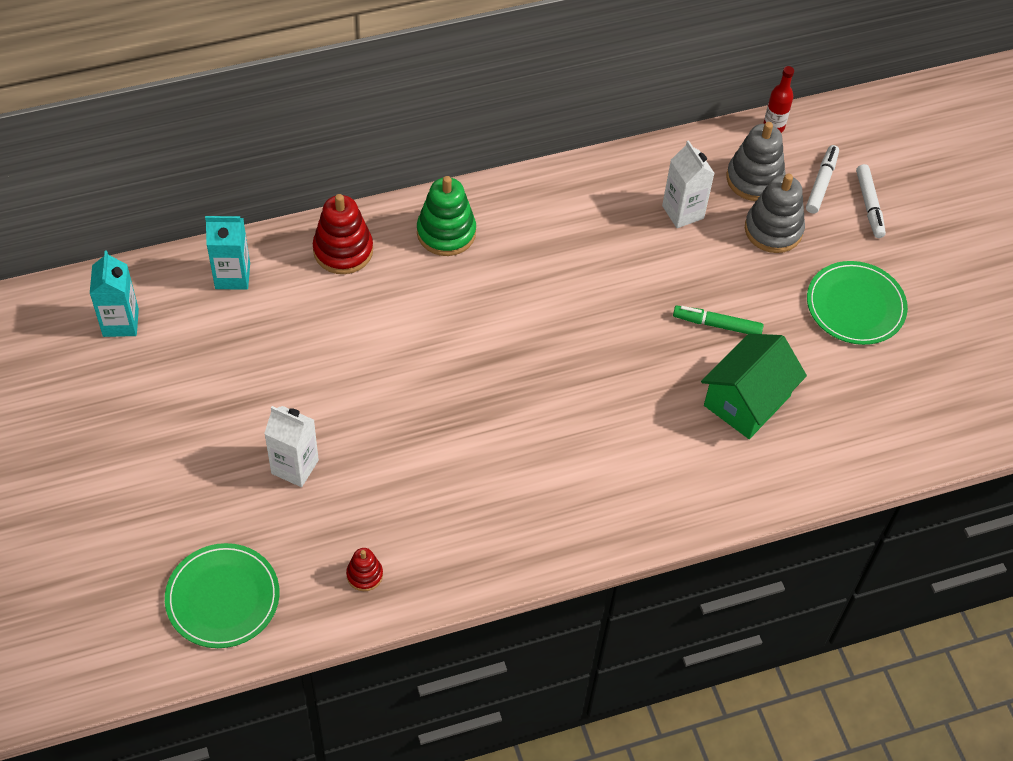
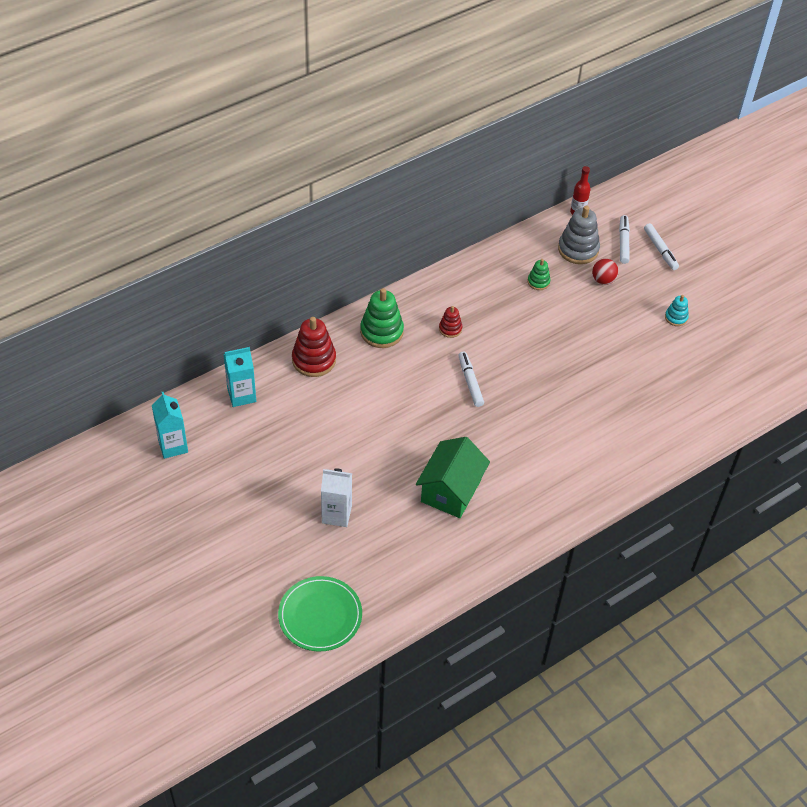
camera: 15 degrees left, 5 degrees down
red stacking toy [346,548,383,591] -> red stacking toy moved to [439,306,462,338]
white carton [662,140,715,228] -> green stacking toy [527,259,550,290]
green marker [673,306,764,334] -> none
green house [701,334,807,439] -> green house moved to [416,437,490,518]
grey stacking toy [745,174,805,253] -> red ball [592,259,619,285]
green plate [807,261,908,345] -> turquoise stacking toy [665,295,689,326]
none -> white marker [458,352,484,407]

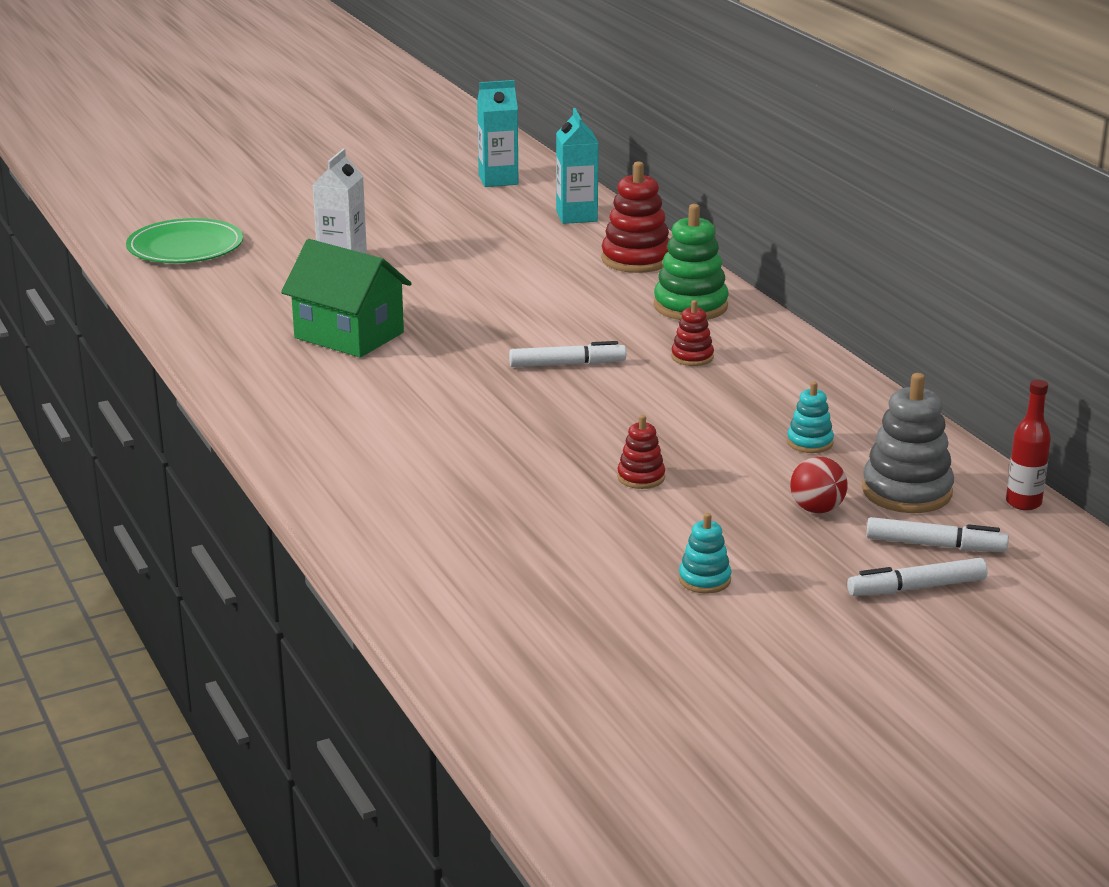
camera: 100 degrees right, 25 degrees down
green stacking toy [527,259,550,290] -> turquoise stacking toy [787,382,834,453]
none -> red stacking toy [617,415,665,489]

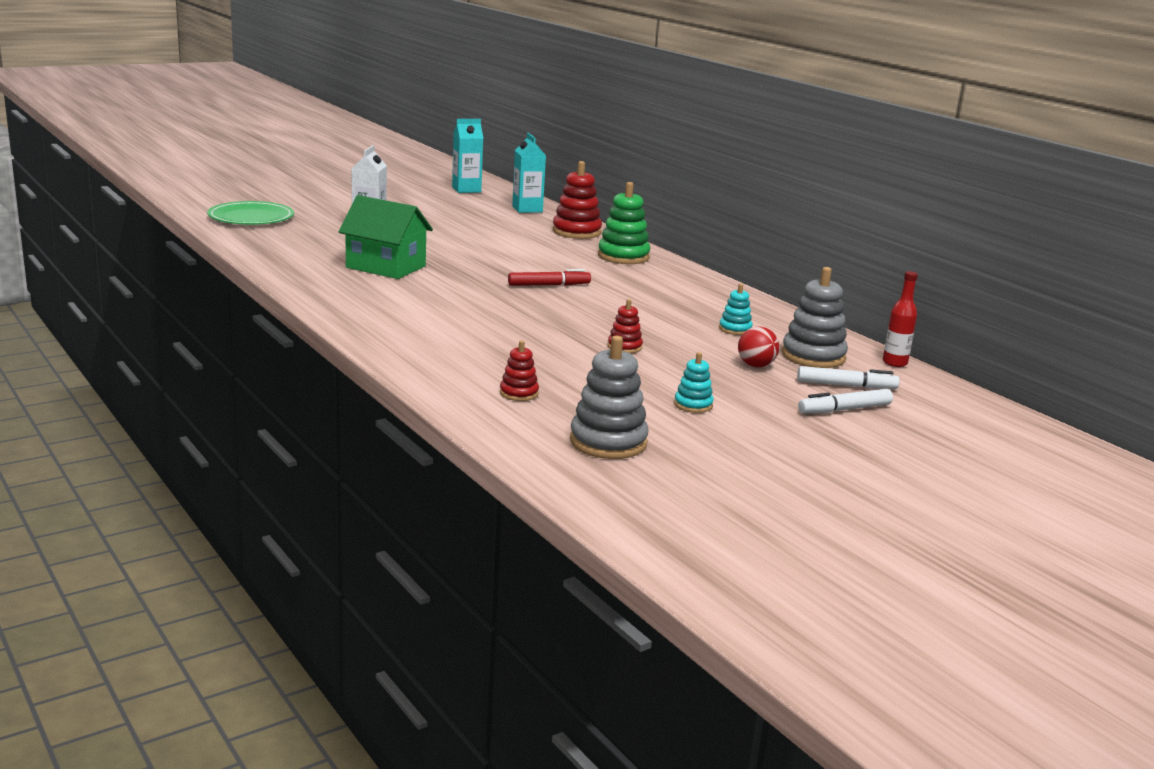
camera: 10 degrees left, 5 degrees down
white marker [509,341,626,367] -> red marker [508,269,591,286]
red stacking toy [671,300,714,366] -> red stacking toy moved to [500,340,539,401]
none -> grey stacking toy [570,336,649,459]

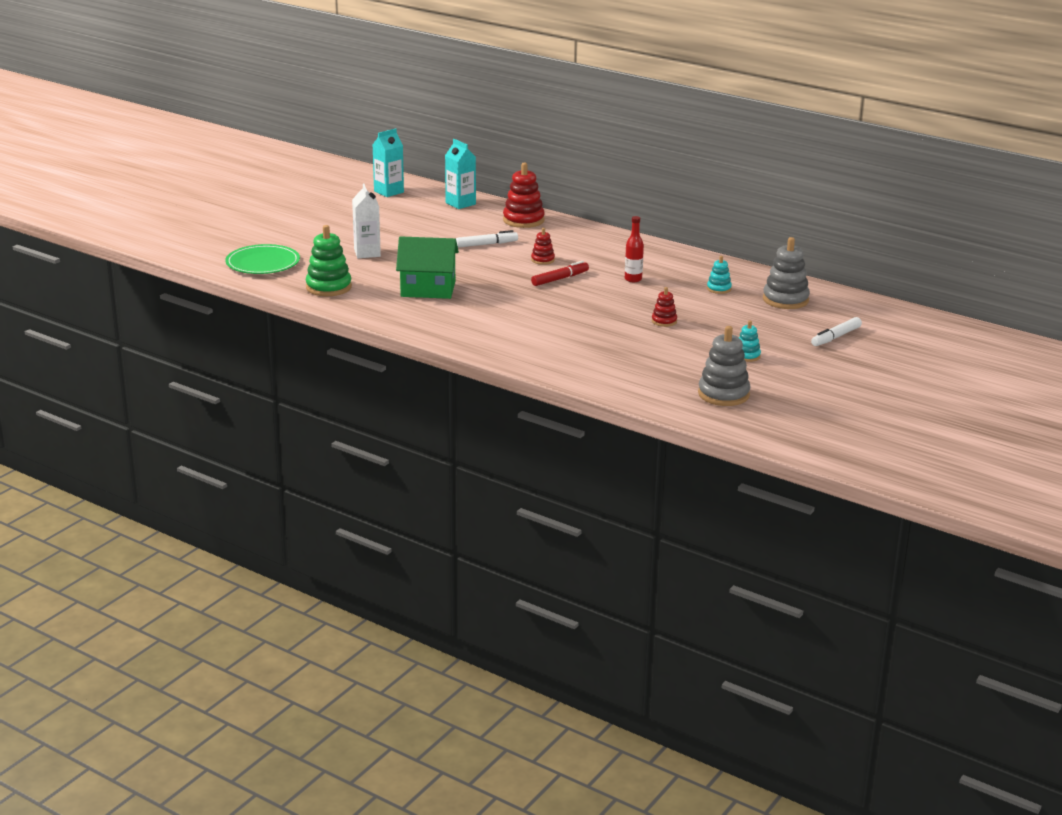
camera: 20 degrees left, 5 degrees up
red stacking toy [500,340,539,401] -> red stacking toy moved to [531,228,555,265]
green stacking toy [598,182,650,264] -> green stacking toy moved to [306,225,352,296]
red ball [738,326,779,367] -> none
white marker [797,366,900,389] -> white marker moved to [456,230,518,248]
red bottle [883,271,918,367] -> red bottle moved to [625,216,644,282]

